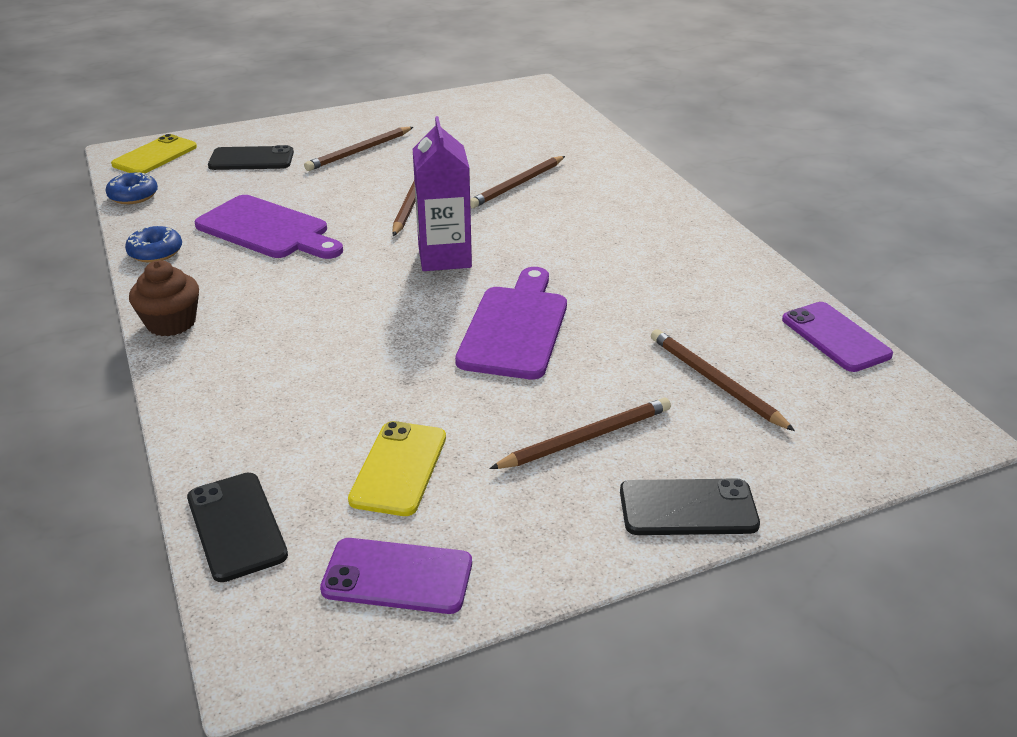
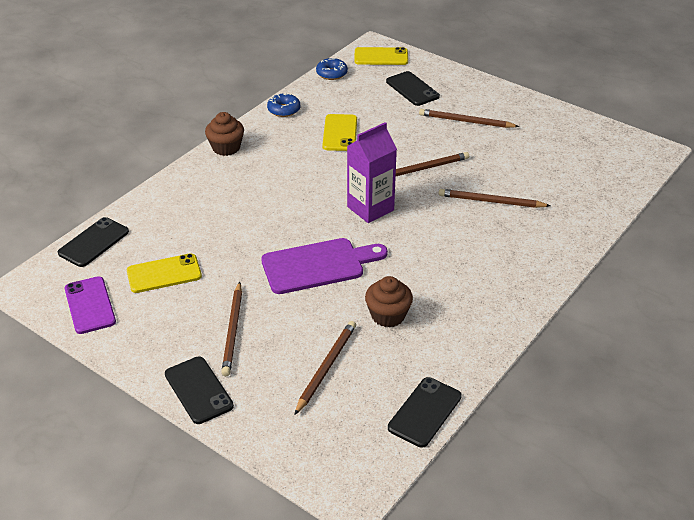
camera: 60 degrees right, 5 degrees up
purple cutting board [195,195,343,259] -> yellow phone [322,114,357,151]
brown pencil [489,397,671,469] -> brown pencil turned 60 degrees clockwise [221,282,242,376]
purple phone [782,302,893,372] -> black phone [388,377,462,448]
none -> brown cupcake [365,276,413,328]

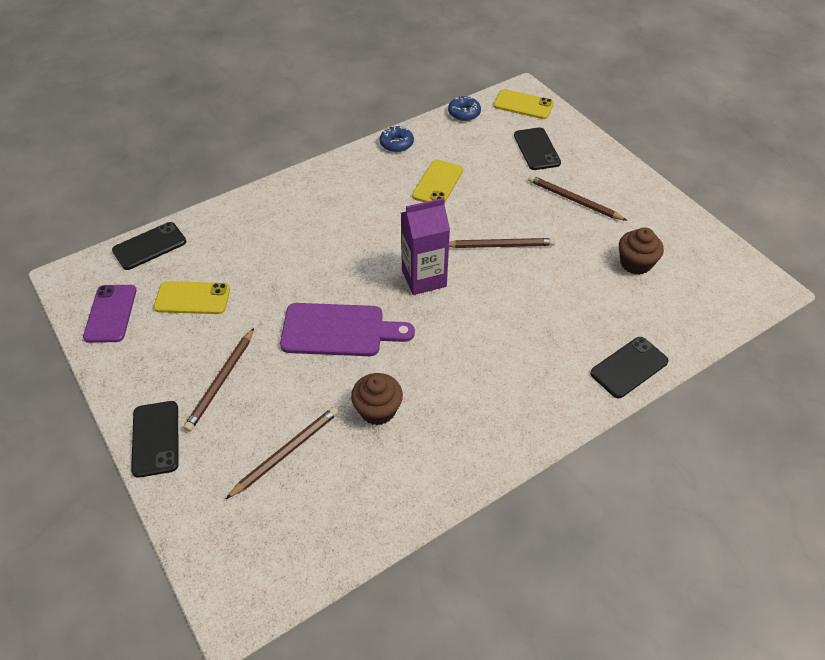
camera: 20 degrees right, 10 degrees up
brown cupcake [205,112,244,156] -> brown cupcake moved to [619,227,664,275]
black phone [388,377,462,448] -> black phone moved to [590,337,669,398]
brown pencil [439,189,551,208] -> none

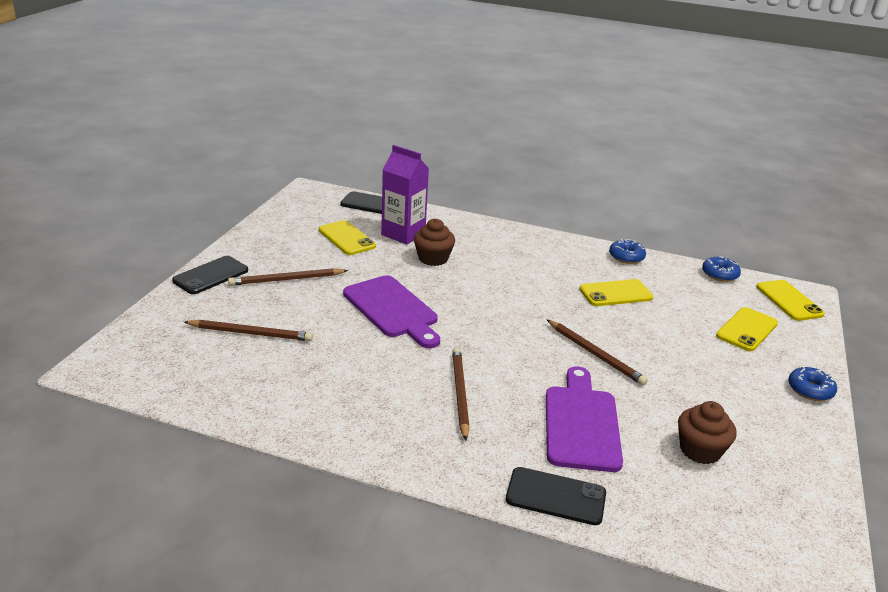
camera: 50 degrees right, 20 degrees down
purple phone [83,285,136,343] -> none
brown cupcake [351,373,403,425] -> brown cupcake moved to [414,219,455,266]
purple carton [401,198,450,295] -> purple carton moved to [381,145,429,245]
black phone [514,127,561,170] -> yellow phone [716,307,778,351]
brown pencil [528,175,627,221] -> brown pencil moved to [452,348,470,441]
none -> purple cutting board [546,366,623,472]
none -> blue donut [788,366,837,401]

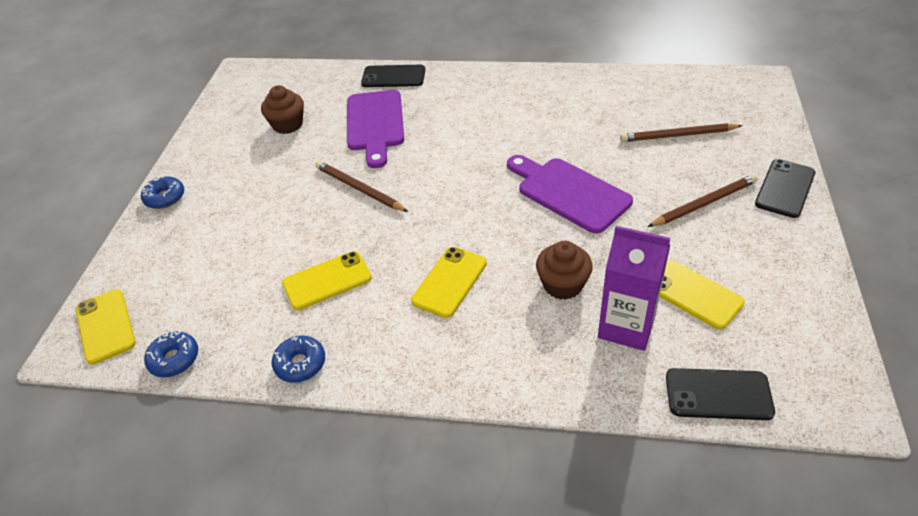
camera: 175 degrees right, 15 degrees up
brown pencil [452,348,470,441] -> none
yellow phone [716,307,778,351] -> yellow phone moved to [411,247,487,318]

